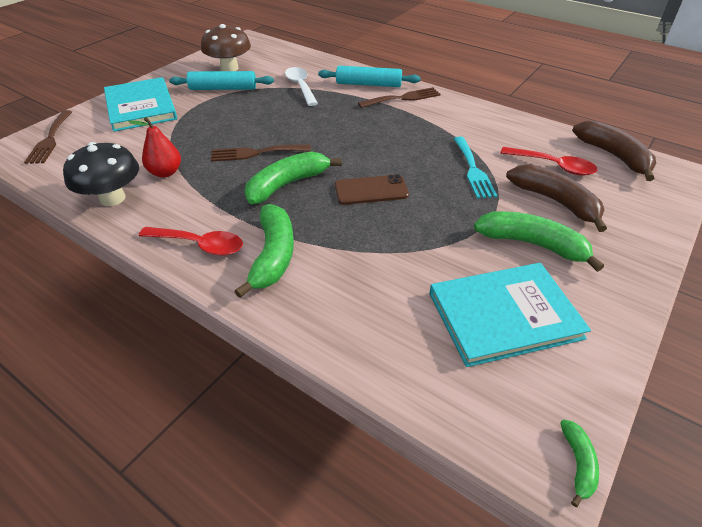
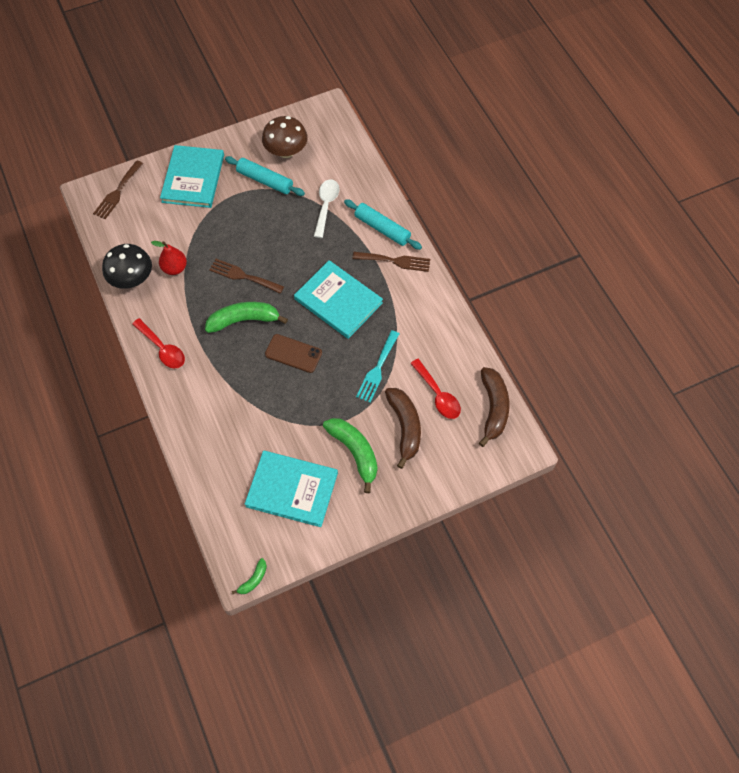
camera: 30 degrees right, 20 degrees up
green banana [234,204,294,298] -> none
none -> turquoise book [294,260,383,339]

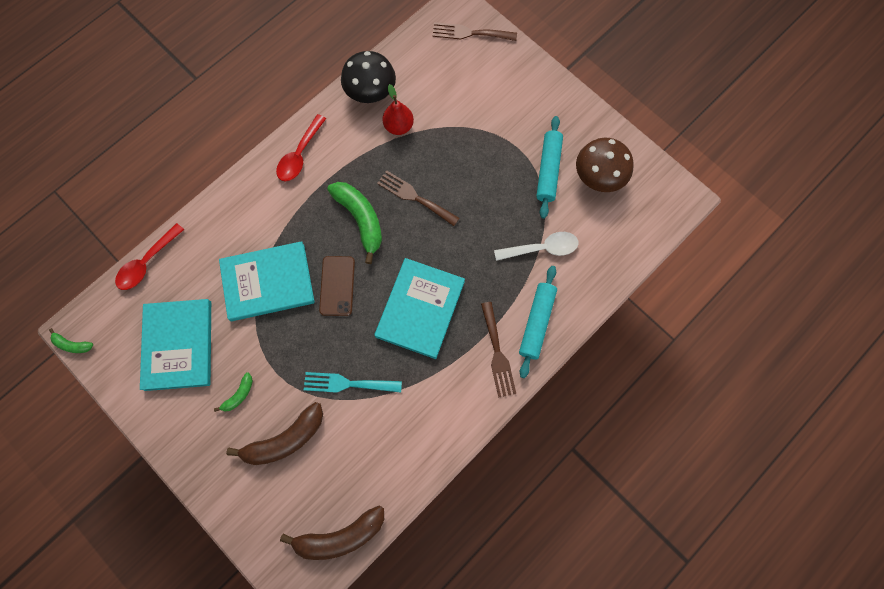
camera: 70 degrees right, 10 degrees up
turquoise book [160,145,224,208] -> turquoise book moved to [219,241,315,321]
brown fork [209,259,284,294] -> brown fork turned 60 degrees counterclockwise [377,170,459,226]
green banana [323,418,377,493] -> green banana [214,372,253,412], size x0.49
red spoon [410,359,461,419] -> red spoon moved to [115,223,184,290]

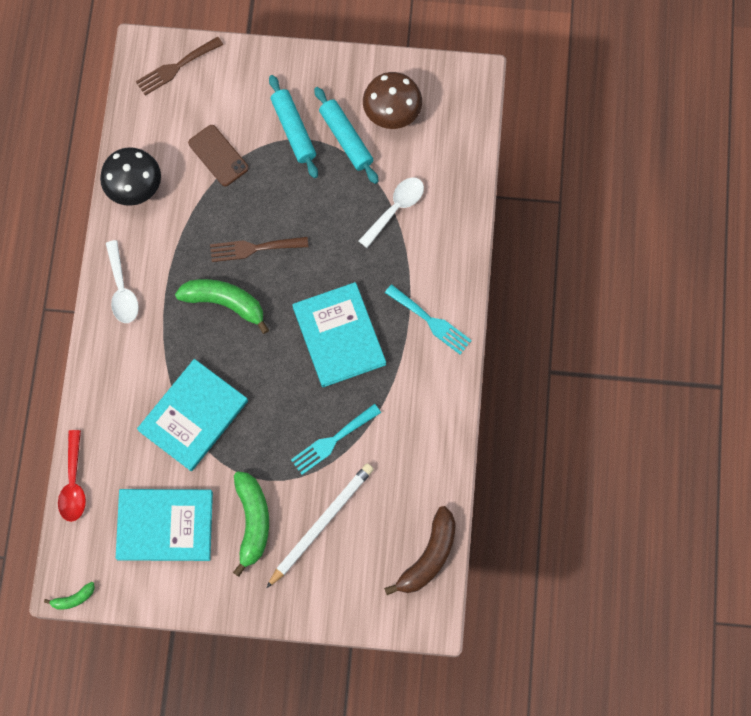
camera: 40 degrees left, 0 degrees up
turquoise book [140,299,211,391] -> turquoise book turned 45 degrees counterclockwise [116,489,213,561]
green banana [214,372,253,412] -> green banana [233,471,269,577], size x2.03
brown banana [226,402,323,465] -> white pencil [266,463,374,588]
red spoon [276,114,326,181] -> white spoon [106,240,139,323]
brown phone [319,256,355,316] -> brown phone moved to [188,125,249,186]
red pear [382,84,414,135] -> none
brown fork [481,302,516,398] -> turquoise fork [385,284,472,355]
turquoise rolling pin [519,266,557,378] -> turquoise rolling pin moved to [269,75,318,178]

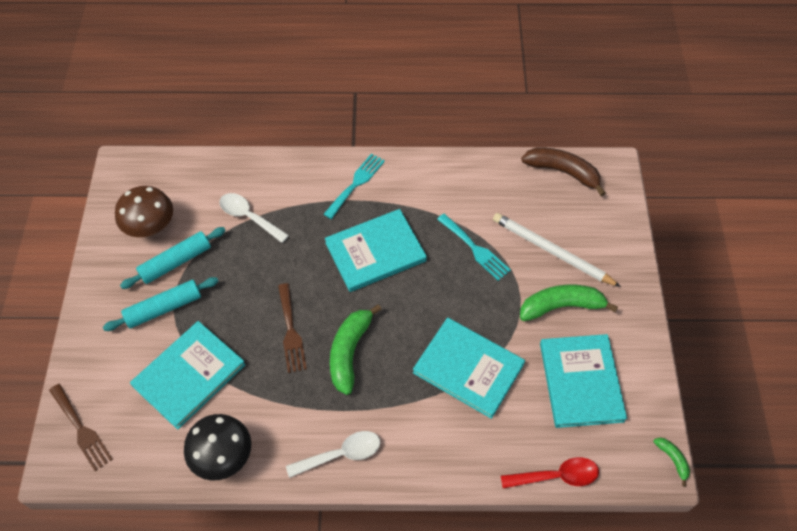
camera: 95 degrees left, 15 degrees down
brown phone [188,125,249,186] -> turquoise book [130,321,245,430]

